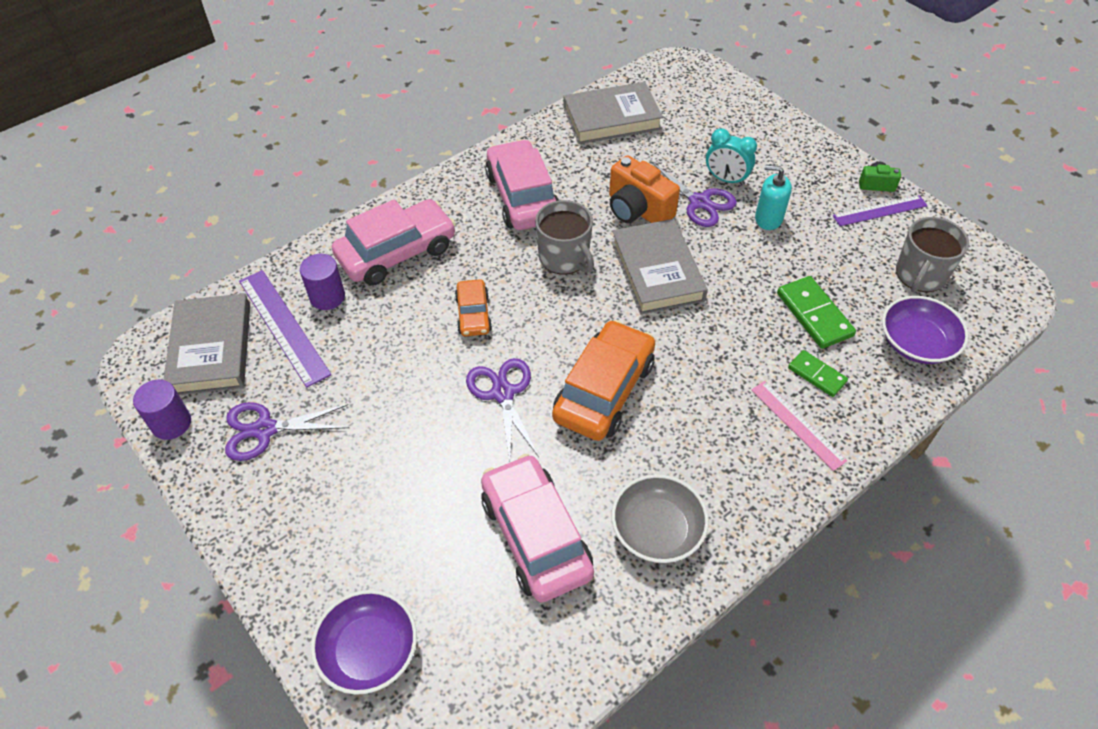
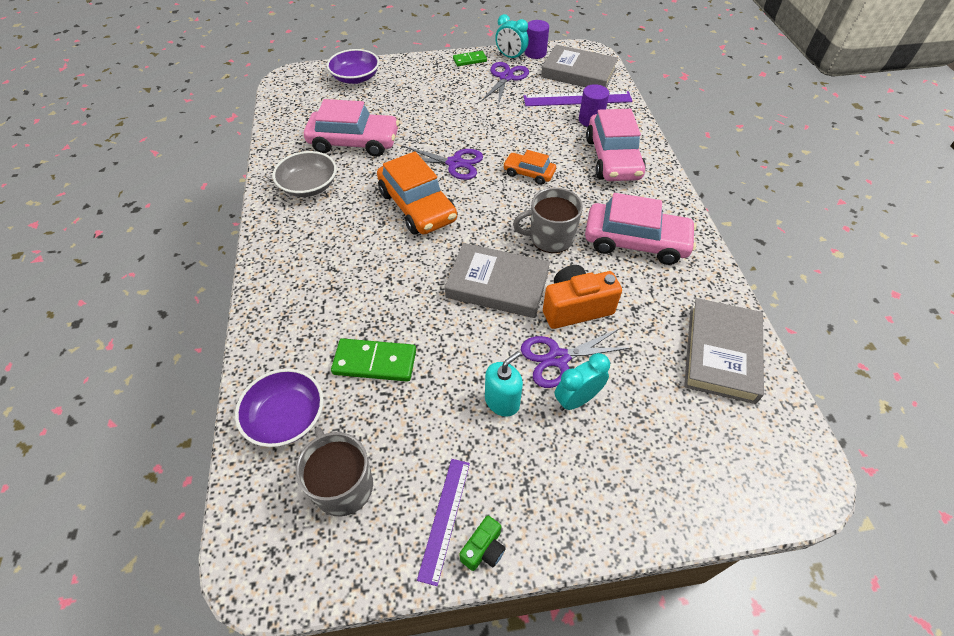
camera: 120 degrees right, 0 degrees up
pink ruler [751,381,847,471] -> none
green domino [788,350,848,397] -> green domino moved to [453,51,487,66]
none -> turquoise clock [495,14,529,60]

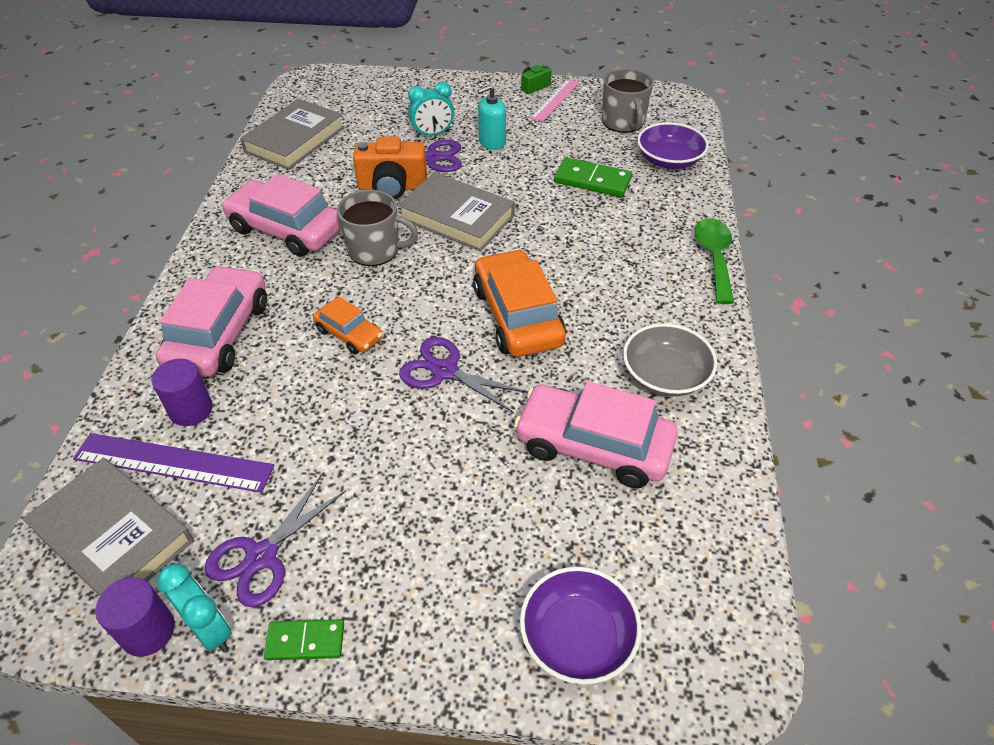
camera: 165 degrees left, 5 degrees down
purple ruler [417,459,470,586] -> pink ruler [530,79,579,122]
none -> green spoon [694,218,734,304]

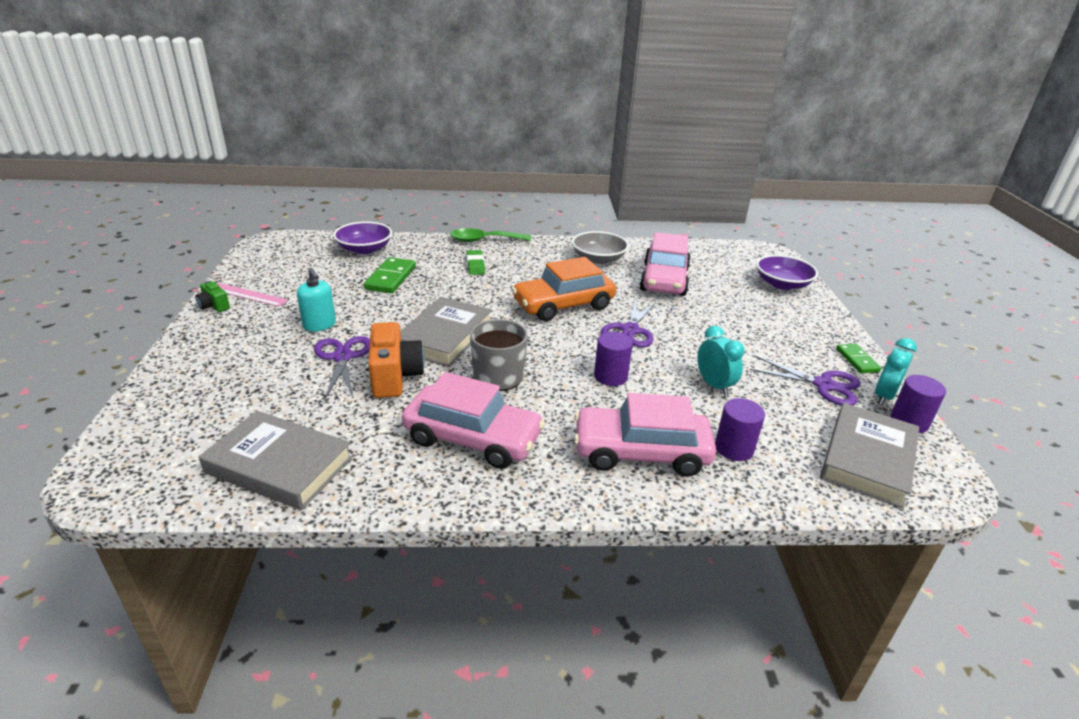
camera: 100 degrees left, 15 degrees down
purple ruler [73,433,274,493] -> none
pink car [222,174,341,257] -> pink car turned 90 degrees counterclockwise [402,372,545,469]
orange car [313,296,383,354] -> purple cylinder [594,332,633,386]
turquoise clock [408,82,454,137] -> turquoise clock moved to [697,326,745,395]
grey mug [602,68,653,133] -> none
none -> green eraser [466,250,485,275]

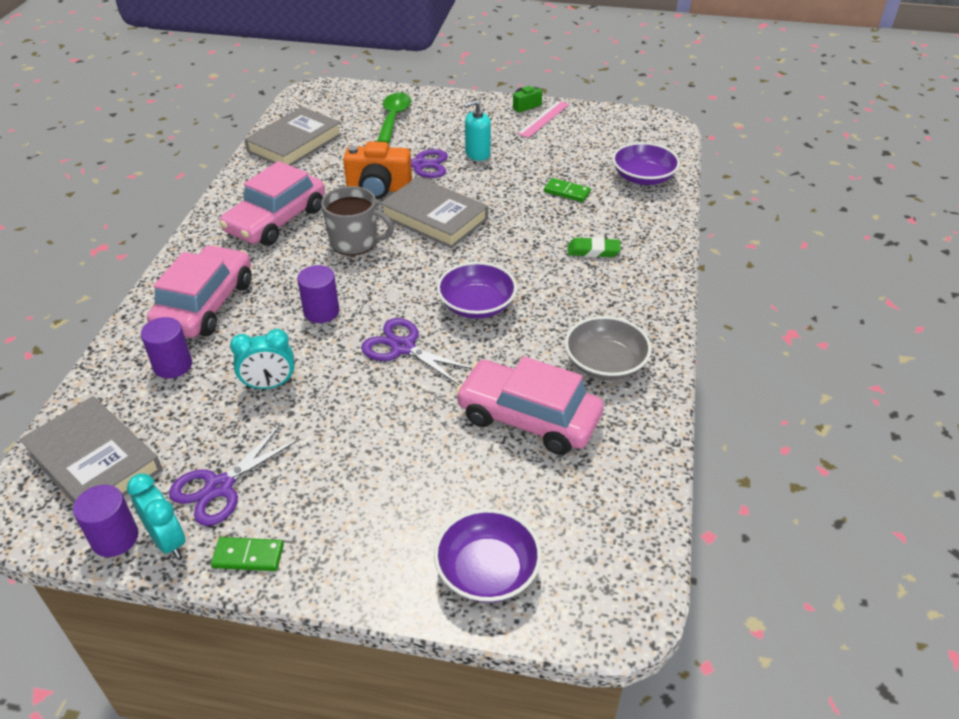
camera: 105 degrees right, 10 degrees up
green domino [364,257,416,293] -> green domino [544,178,591,202], size x0.63
green spoon [450,228,531,242] -> green spoon moved to [377,92,411,144]
orange car [512,257,616,321] -> purple bowl [437,262,517,319]

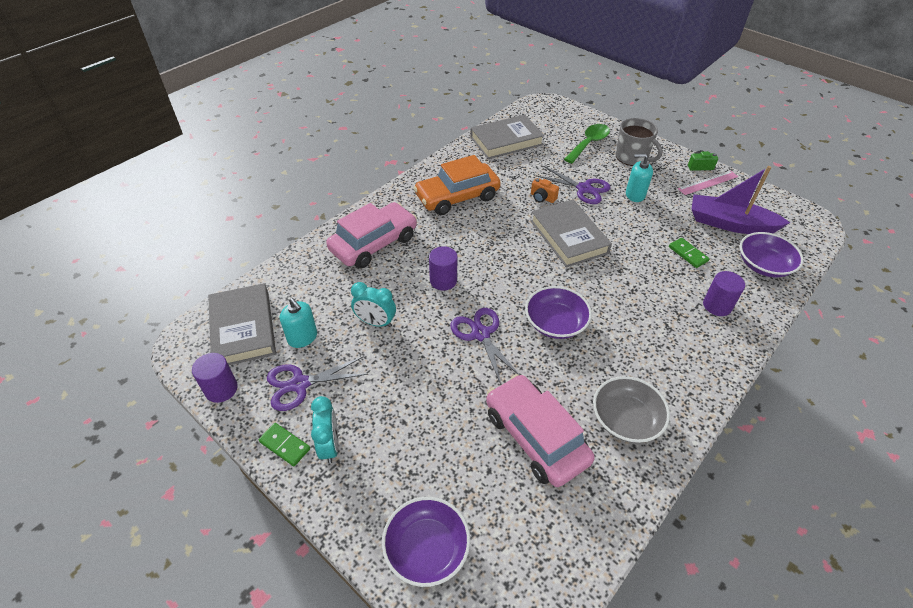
camera: 30 degrees right, 5 degrees up
turquoise clock [127,474,185,558] -> turquoise clock moved to [311,396,339,463]
purple cylinder [141,317,192,379] -> purple cylinder moved to [703,271,745,316]
pink car [219,161,325,246] -> orange car [413,155,501,215]
grey mug [321,186,394,256] -> grey mug moved to [615,118,663,166]
orange camera [343,141,412,199] -> orange camera [531,178,559,203], size x0.52
green eraser [568,237,621,257] -> none
none -> turquoise soap dispenser [280,298,317,348]
none -> purple boat [692,166,790,234]

